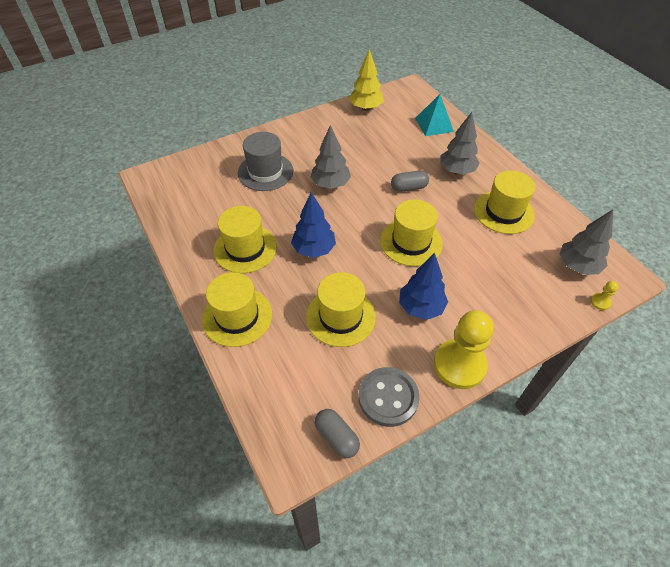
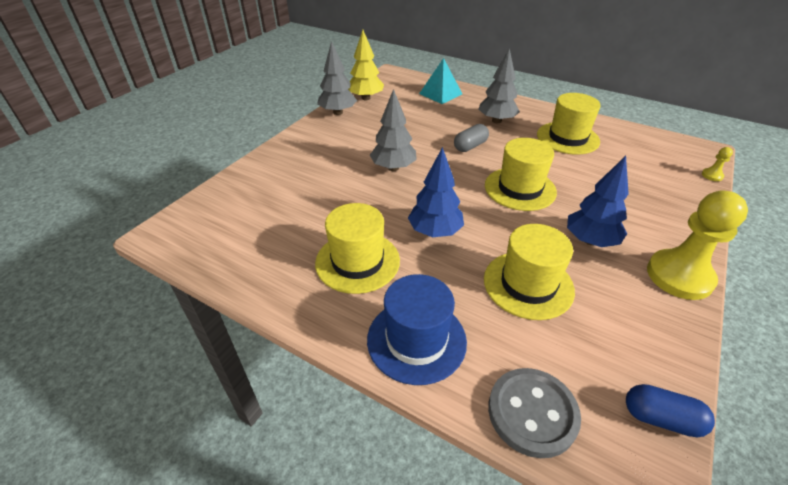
camera: 30 degrees left, 10 degrees down
yellow hat [202,272,272,347] -> blue hat [367,274,467,385]
grey hat [238,132,293,191] -> none
grey capsule [315,409,360,458] -> blue capsule [626,384,715,437]
grey button [359,367,419,427] -> grey button moved to [488,368,581,458]
grey tree [559,209,613,275] -> grey tree moved to [317,41,357,115]

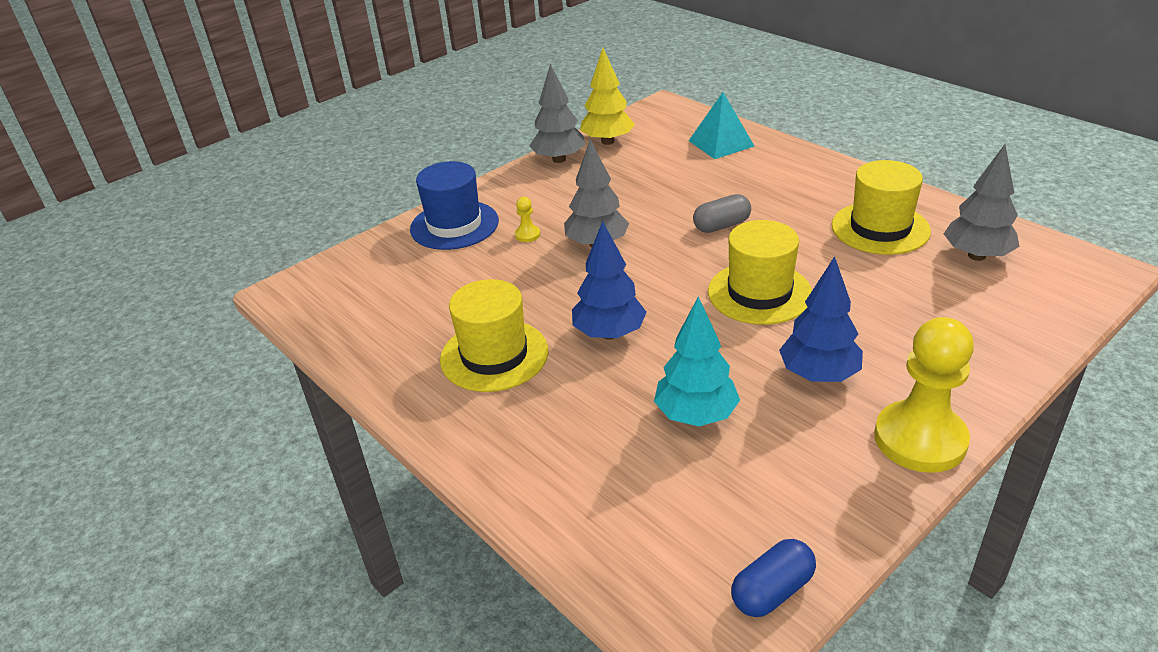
camera: 20 degrees right, 5 degrees down
blue hat [367,274,467,385] -> blue hat moved to [410,161,499,250]
grey tree [479,48,520,123] -> grey tree moved to [944,144,1020,261]
yellow hat [484,224,575,320] -> turquoise tree [654,296,740,426]
grey button [488,368,581,458] -> none
blue capsule [626,384,715,437] -> blue capsule turned 75 degrees counterclockwise [731,539,816,617]
yellow pawn [702,147,733,181] -> yellow pawn moved to [515,197,540,242]

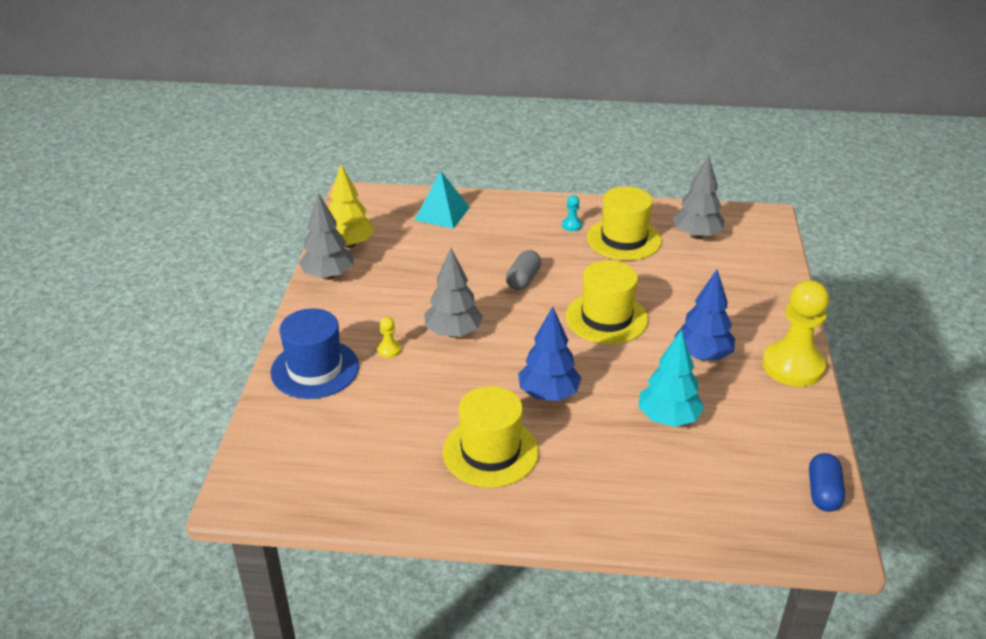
camera: 45 degrees left, 0 degrees up
none -> turquoise pawn [562,195,582,231]

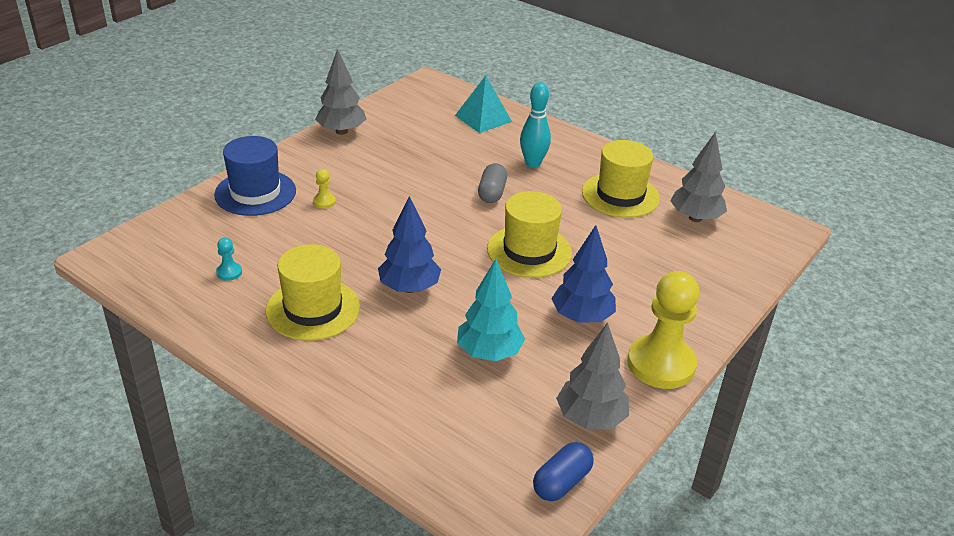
camera: 30 degrees right, 0 degrees up
yellow tree [328,164,374,248] -> none
grey tree [425,248,483,338] -> grey tree moved to [556,322,629,429]
grey capsule [506,250,541,290] -> grey capsule turned 45 degrees counterclockwise [478,163,507,203]
turquoise pawn [562,195,582,231] -> turquoise pawn moved to [216,237,242,281]
none -> turquoise bowling pin [520,82,551,168]

